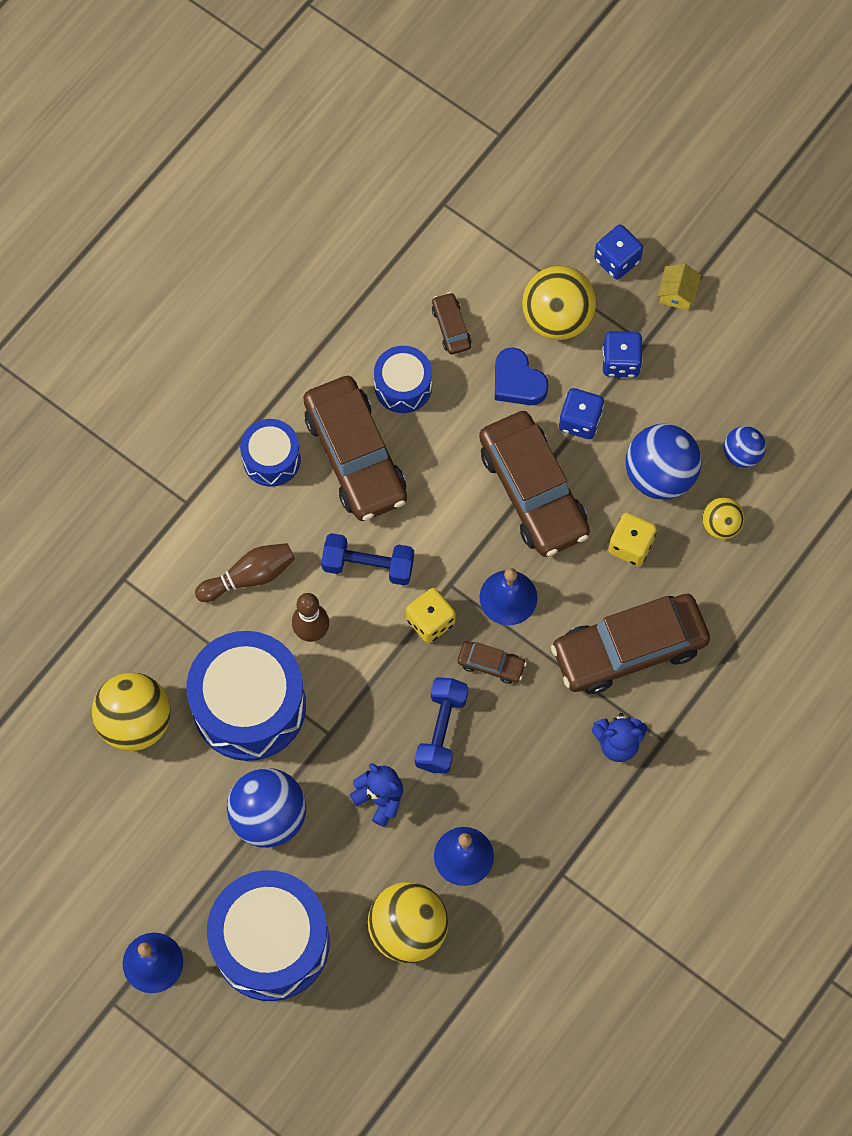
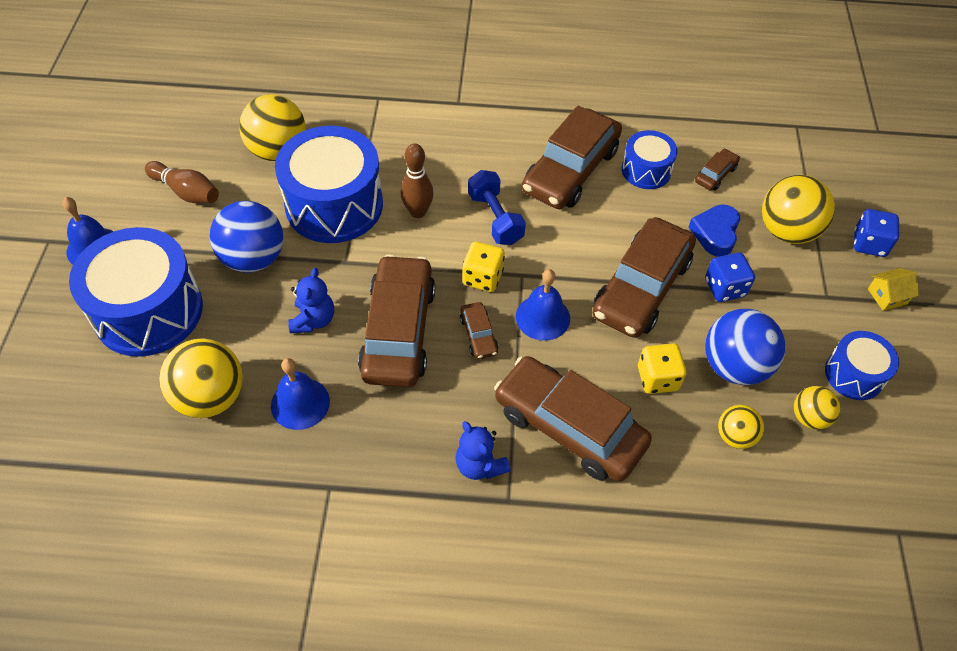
camera: 55 degrees right, 15 degrees down
brown bowling pin [195,543,295,602] -> brown bowling pin moved to [145,161,219,203]
blue drum [240,419,301,487] -> blue drum moved to [825,331,899,400]
blue dumbbell [415,677,468,774] -> brown car [358,255,436,387]
blue dice [603,331,643,377] -> none
blue ball [724,426,766,468] -> yellow ball [794,386,840,430]

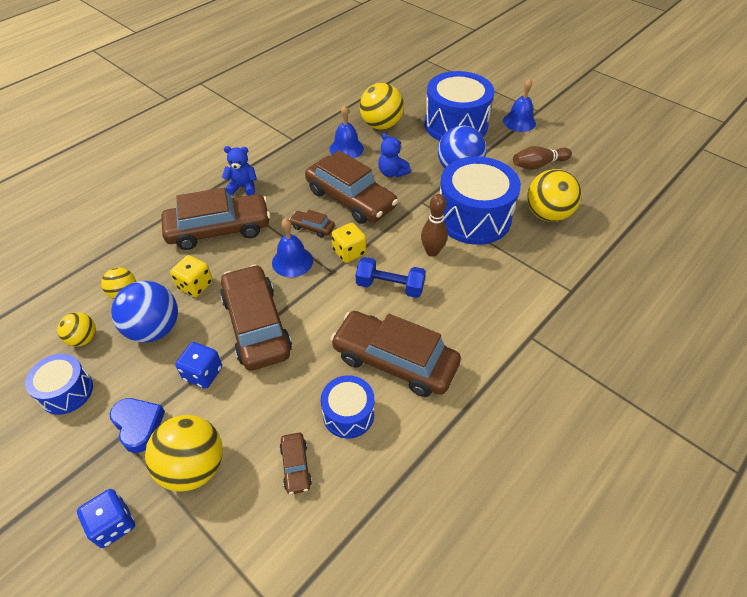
camera: 130 degrees right, 5 degrees down
brown car [522,106,622,209] -> brown car turned 45 degrees counterclockwise [331,311,461,397]
blue heart [689,204,740,257] -> blue heart moved to [109,398,165,453]
yellow house [868,268,920,311] -> none

